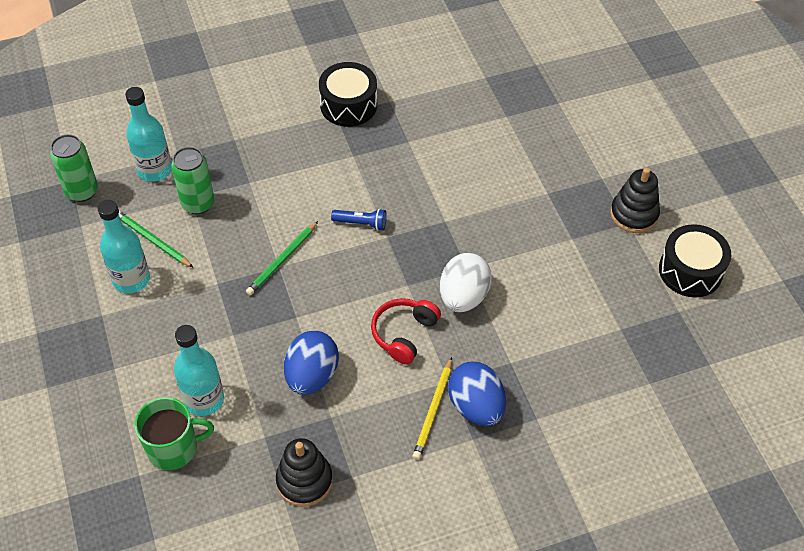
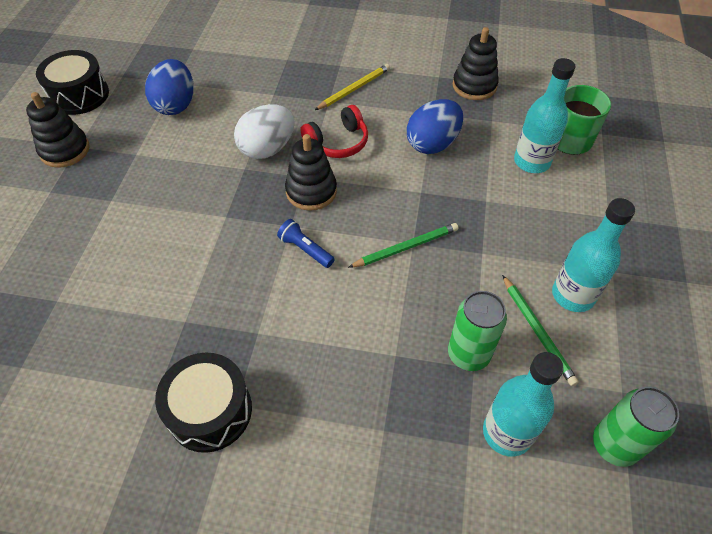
camera: 150 degrees left, 0 degrees up
blue egg [448,362,506,426] -> blue egg moved to [145,59,194,115]
none -> black stacking toy [285,134,337,211]

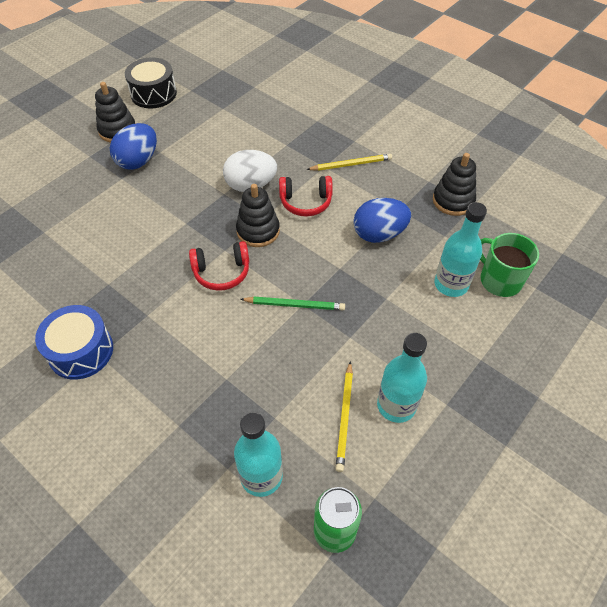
camera: 30 degrees right, 0 degrees up
blue egg [145,59,194,115] -> blue egg moved to [110,123,157,170]
black drum [155,352,252,453] -> blue drum [35,305,113,380]
blue flashlight [277,219,335,268] -> red headphones [189,241,249,291]
green can [448,291,507,371] -> none
green pencil [502,275,579,386] -> yellow pencil [335,361,353,472]

